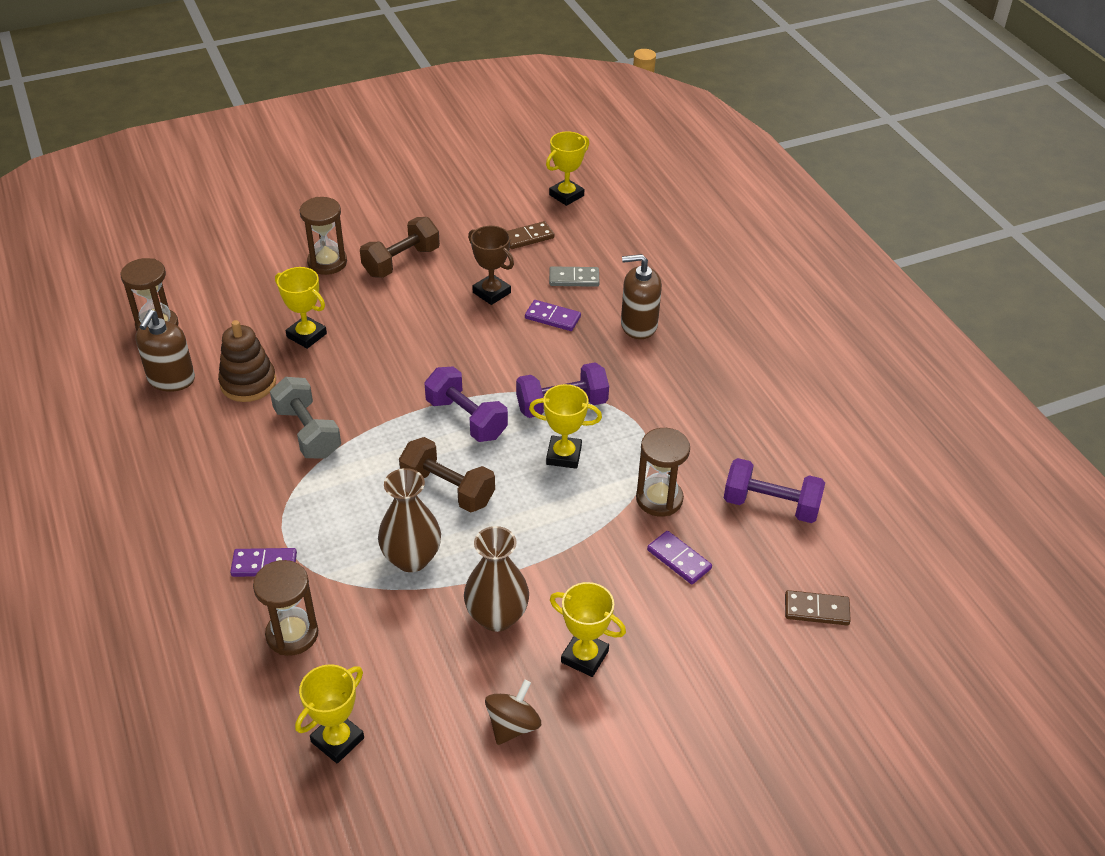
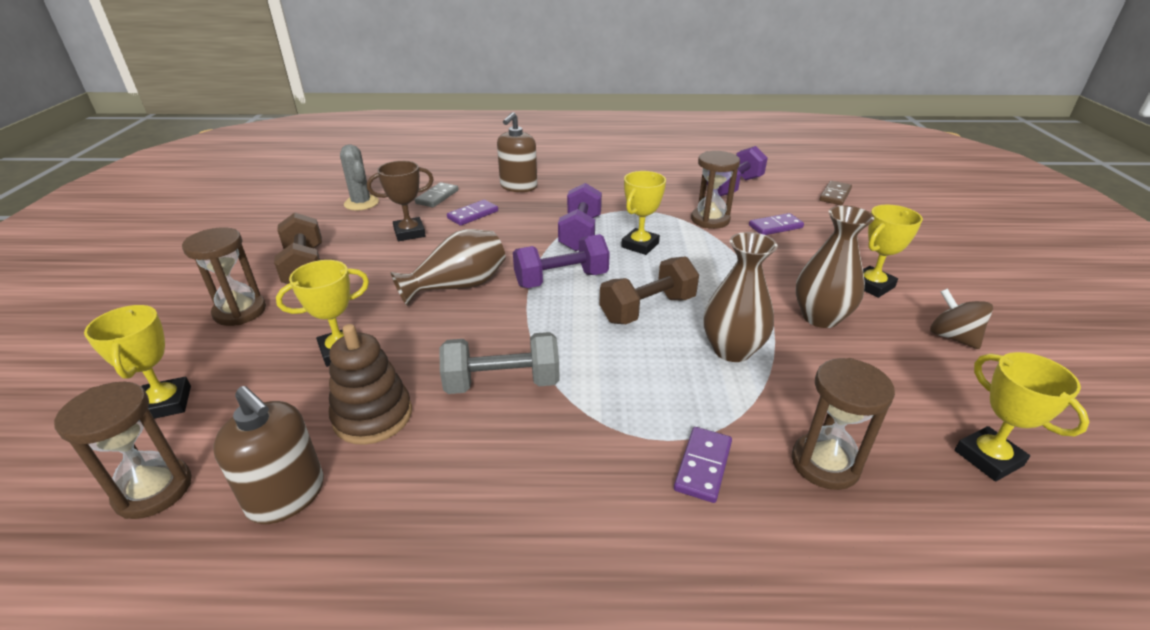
camera: 65 degrees left, 10 degrees down
brown domino [508,221,554,249] -> grey cactus [340,144,379,210]
yellow trophy [546,131,589,206] -> yellow trophy moved to [84,305,191,419]
none -> brown vase [391,229,506,306]

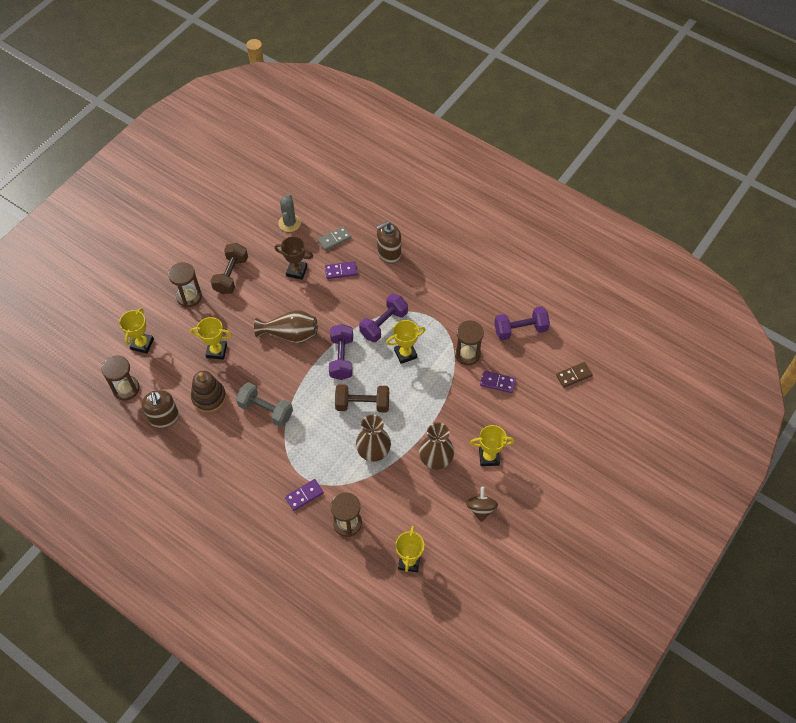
camera: 35 degrees right, 25 degrees up
purple dumbbell [513,234,610,288] -> purple dumbbell turned 75 degrees clockwise [329,324,353,380]

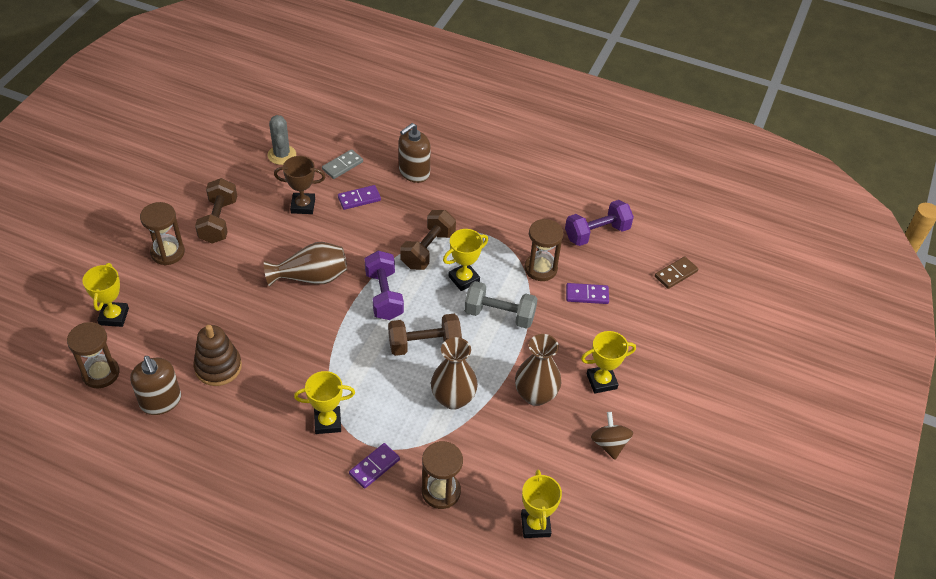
camera: 15 degrees left, 10 degrees down
yellow trophy [190,317,232,360] -> yellow trophy moved to [294,371,355,434]
grey dumbbell [236,382,293,427] -> grey dumbbell moved to [464,281,537,329]
purple dumbbell [359,294,408,342] -> brown dumbbell [400,210,456,270]

